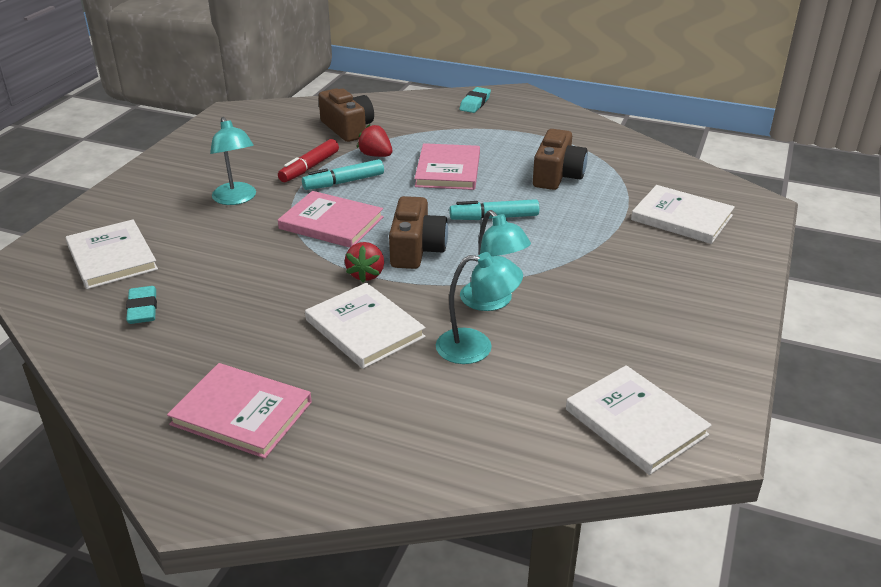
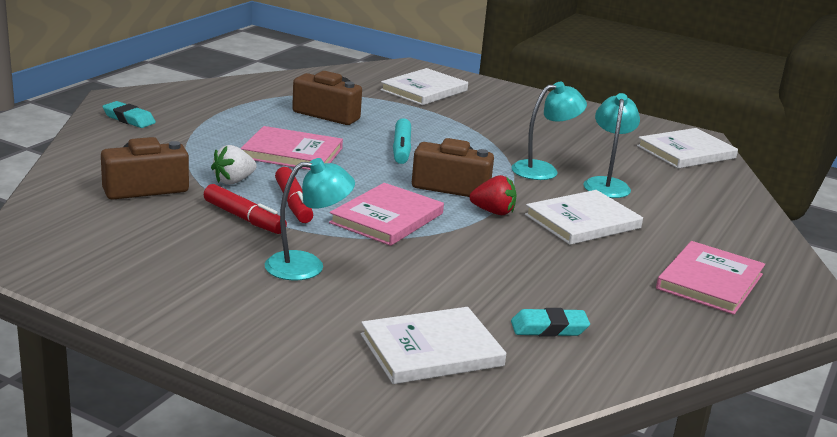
camera: 85 degrees left, 10 degrees down
turquoise marker [302,159,384,190] -> red marker [275,167,313,223]
red strawberry [357,124,392,157] -> white strawberry [211,145,257,185]

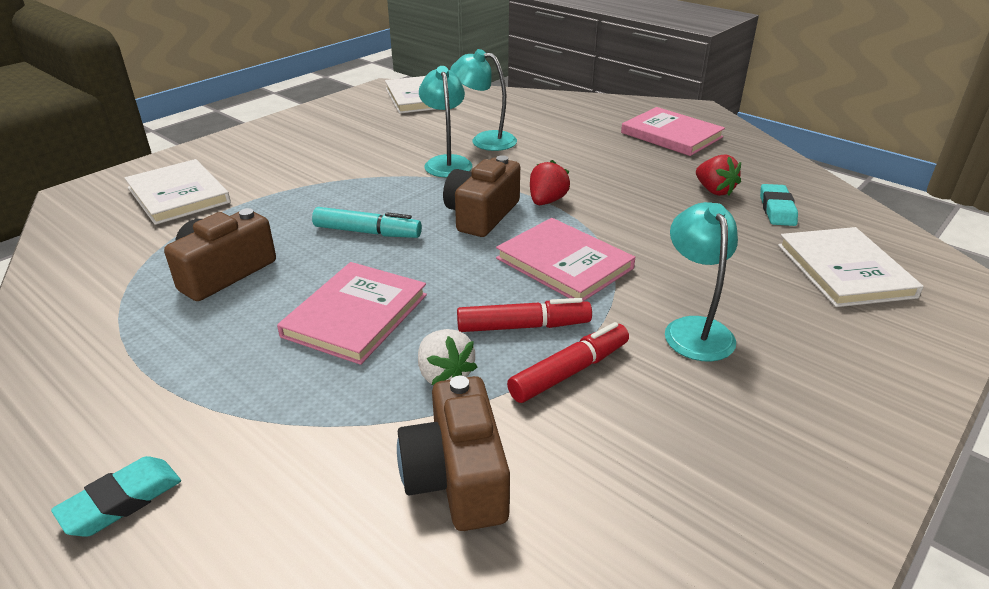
camera: 75 degrees left, 10 degrees up
white book [525,190,643,245] -> none
none -> red strawberry [696,155,741,196]

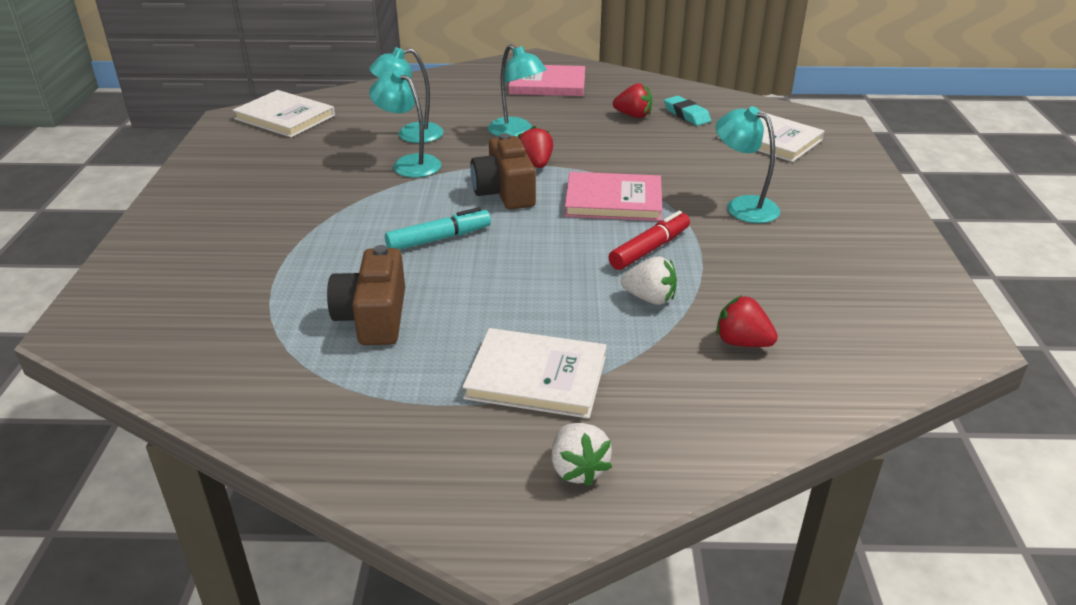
camera: 40 degrees left, 0 degrees up
turquoise eraser [51,456,181,537] -> white strawberry [552,423,612,487]
white book [125,159,231,225] -> white book moved to [463,328,607,419]
pink book [277,262,427,365] -> none
brown camera [397,376,510,531] -> red strawberry [716,295,778,347]
red marker [507,322,629,403] -> none
none -> turquoise lamp [488,44,547,137]

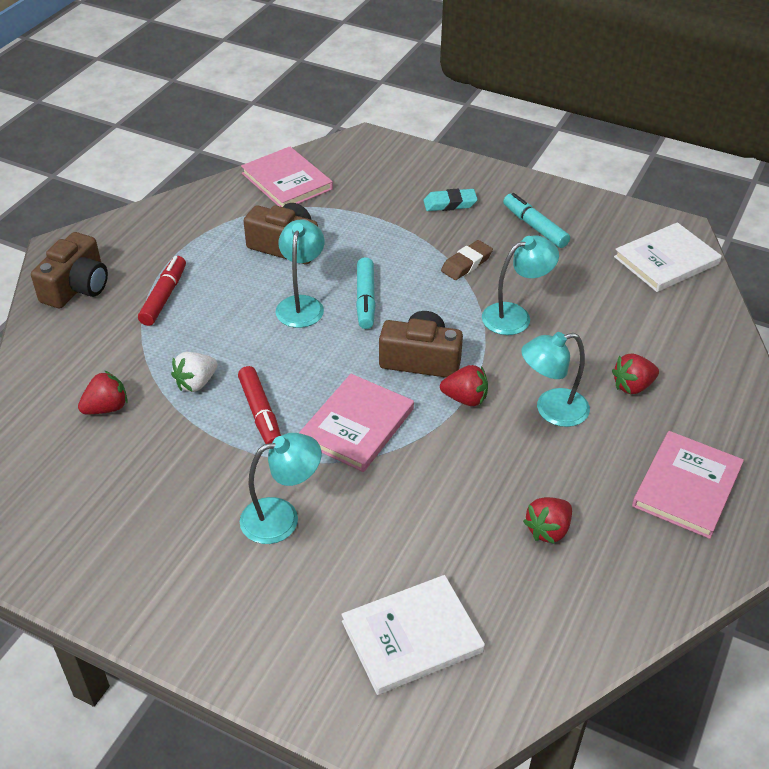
camera: 115 degrees right, 10 degrees up
turquoise lamp [369,47,444,143] -> turquoise lamp moved to [276,220,325,328]
white book [463,328,607,419] -> red marker [138,256,186,326]
white strawberry [552,423,612,487] -> brown camera [31,232,108,308]
turquoise eraser [664,96,711,126] -> turquoise eraser moved to [423,189,478,211]
none -> pink book [241,146,333,207]
none -> brown eraser [441,240,493,280]
none -> turquoise marker [503,193,570,248]
none -> red strawberry [612,353,659,394]

